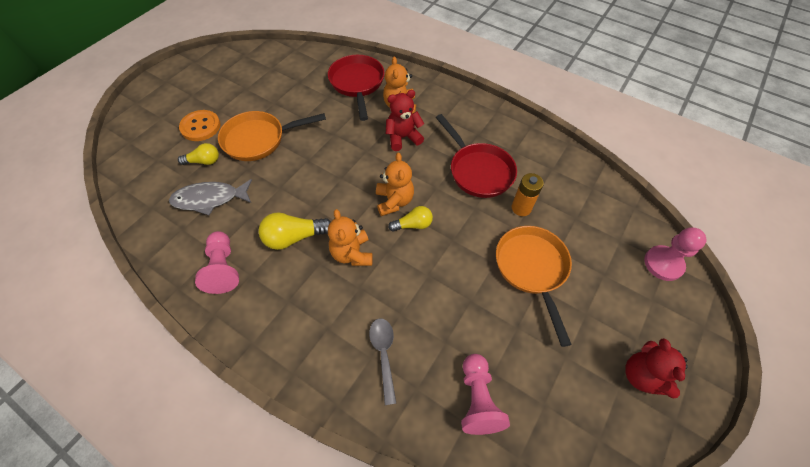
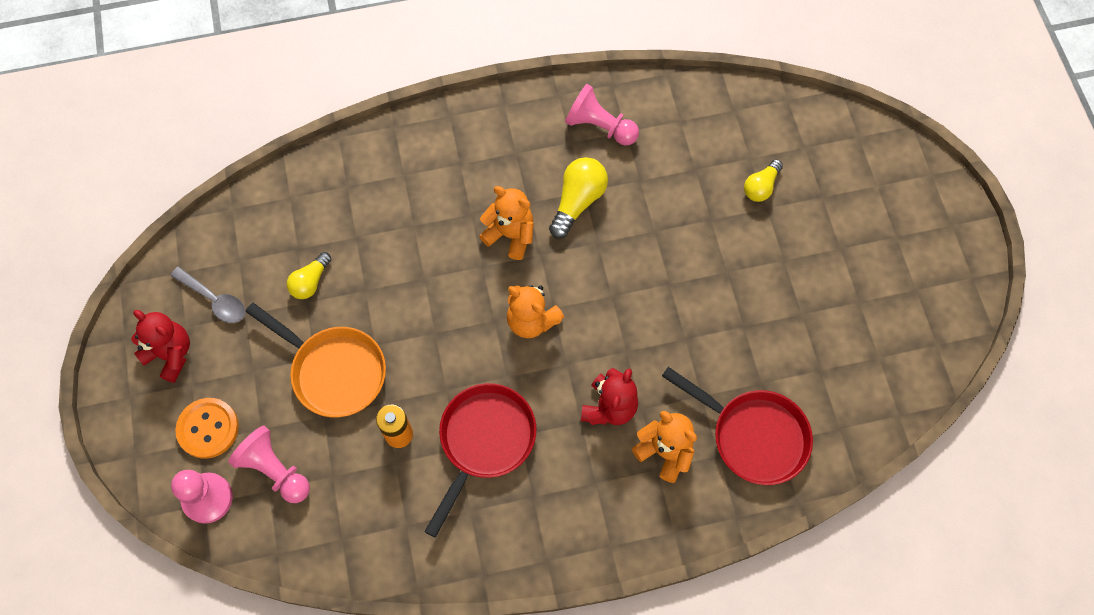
camera: 135 degrees right, 10 degrees up
grey fish [169,179,252,215] -> none
orange button [179,110,221,141] -> orange button moved to [175,398,239,459]
orange pan [218,111,326,161] -> none
grey spoon [369,318,396,405] -> grey spoon moved to [171,267,245,323]
yellow light bulb [388,206,433,232] -> yellow light bulb moved to [287,252,331,299]
red pan [436,114,517,198] -> red pan turned 105 degrees clockwise [424,383,536,538]
pink pawn [461,354,510,435] -> pink pawn moved to [228,425,310,503]

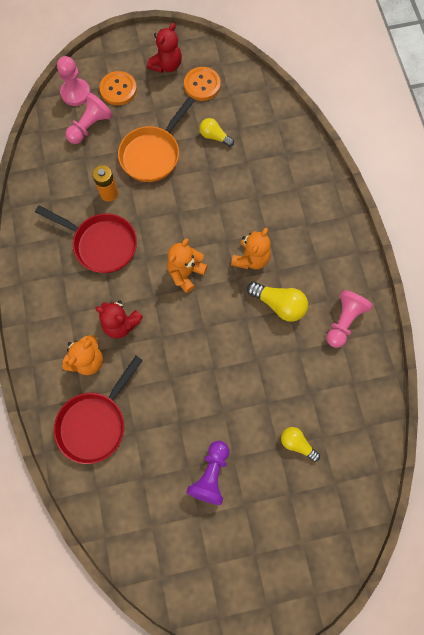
camera: 90 degrees right, 5 degrees up
grey spoon [171,267,245,323] -> orange button [184,67,221,101]
none -> purple pawn [186,441,229,505]

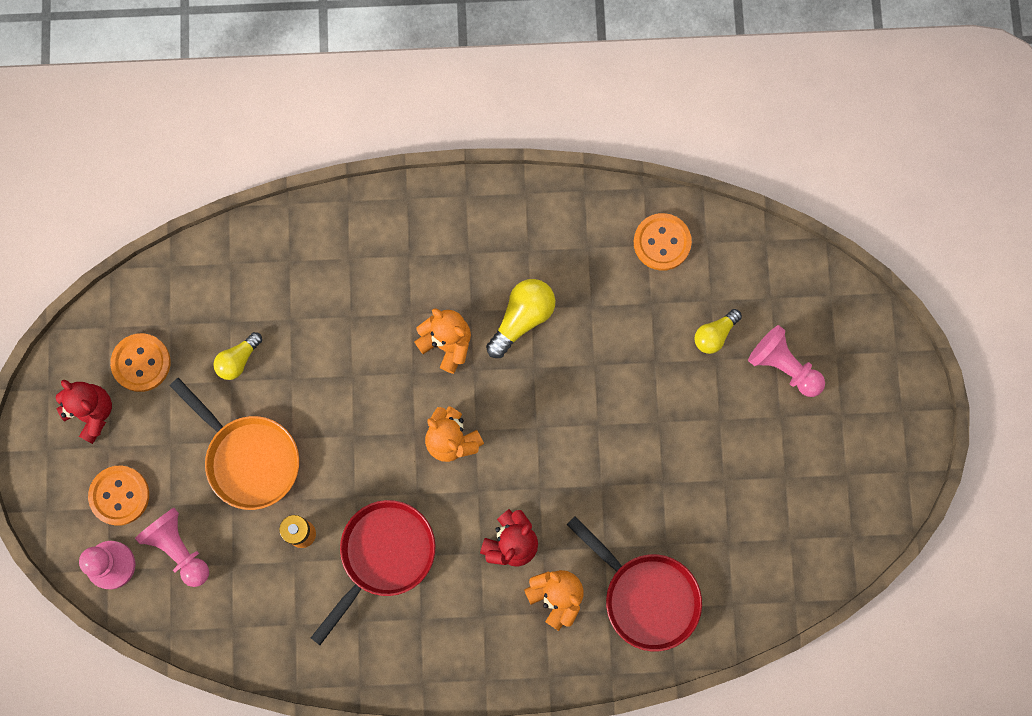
camera: 80 degrees left, 5 degrees up
purple pawn [186,441,229,505] -> none
pink pawn [326,290,373,348] -> pink pawn moved to [748,325,825,397]
none -> orange button [634,213,692,271]

